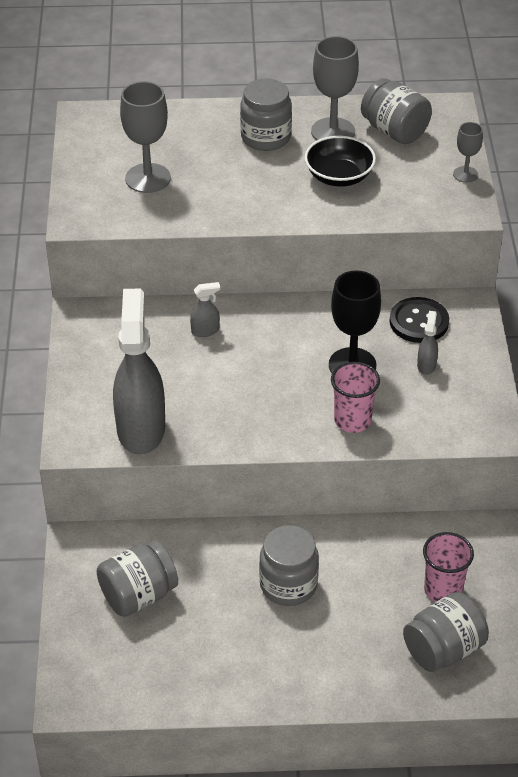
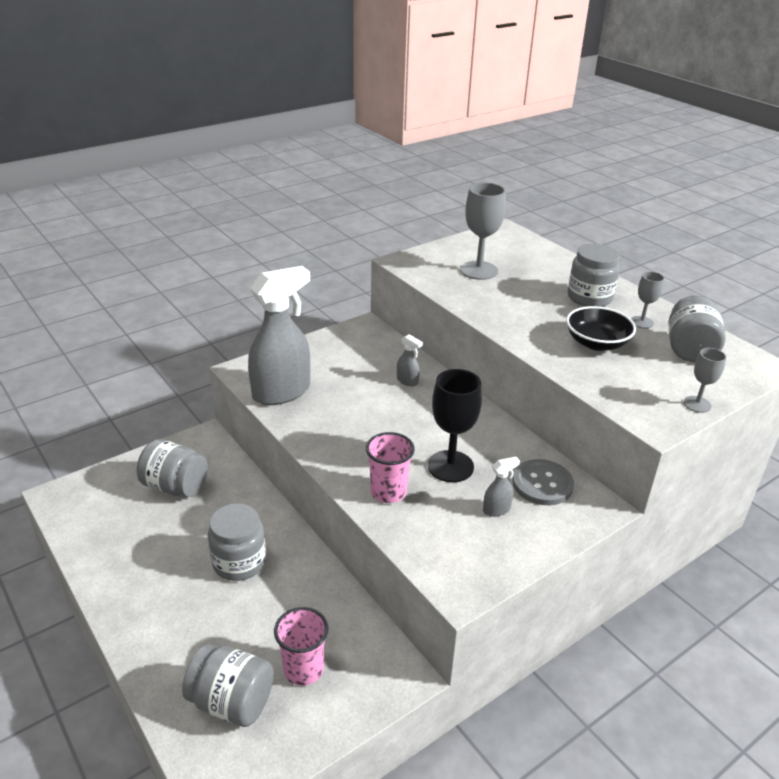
camera: 55 degrees right, 10 degrees down
grey goblet [311,36,359,140] -> grey goblet [631,272,664,329], size x0.55
black button [389,297,449,343] -> grey button [512,459,574,505]

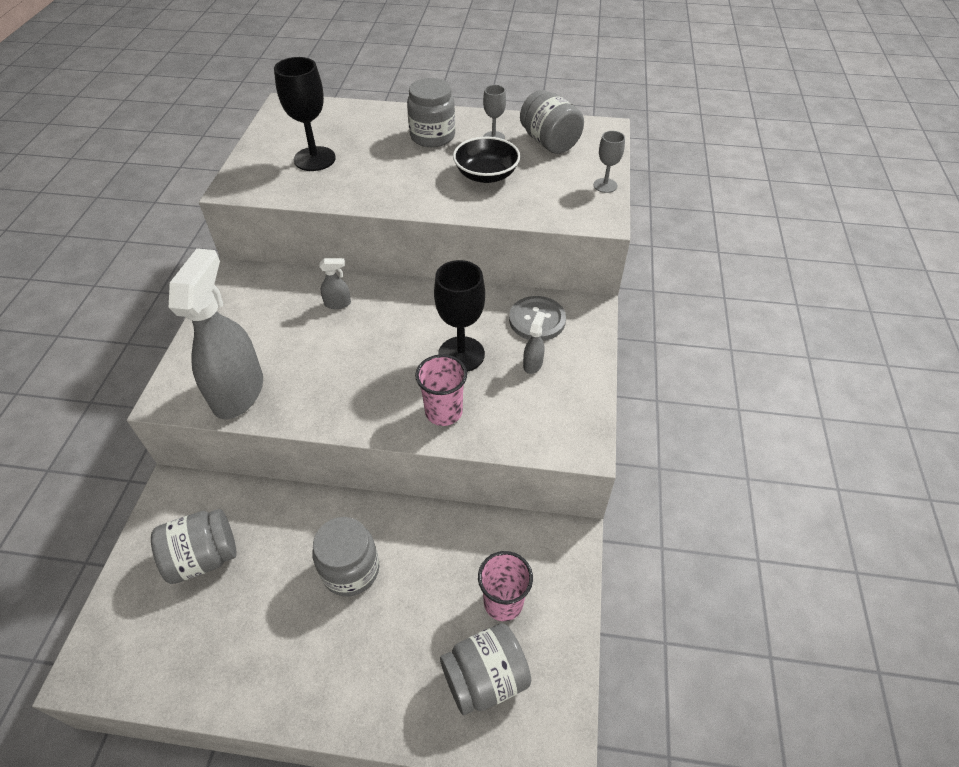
camera: 45 degrees left, 15 degrees up
grey goblet [460,182,506,280] -> black goblet [274,57,336,171]

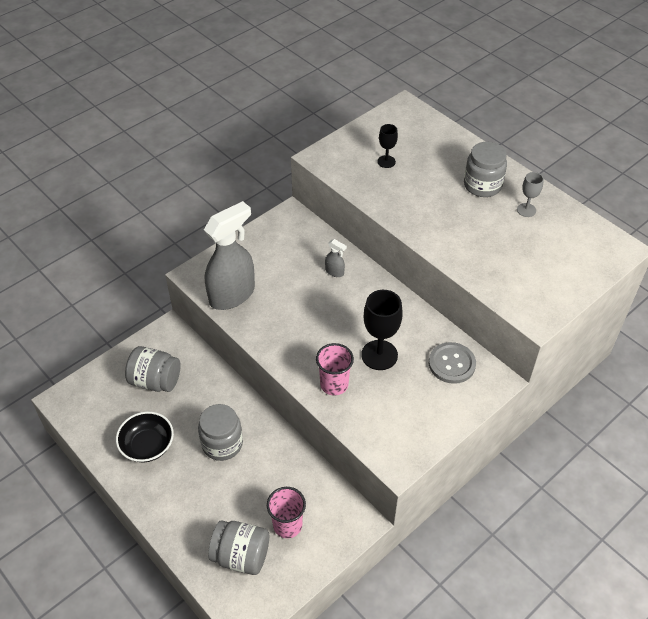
camera: 40 degrees right, 0 degrees up
black goblet [274,57,336,171] -> black goblet [377,124,398,168], size x0.55
black bowl [453,137,520,183] -> black bowl moved to [116,412,174,462]
grey jar [520,90,584,154] -> none
grey spray bottle [523,311,545,374] -> none
grey goblet [593,131,625,193] -> none

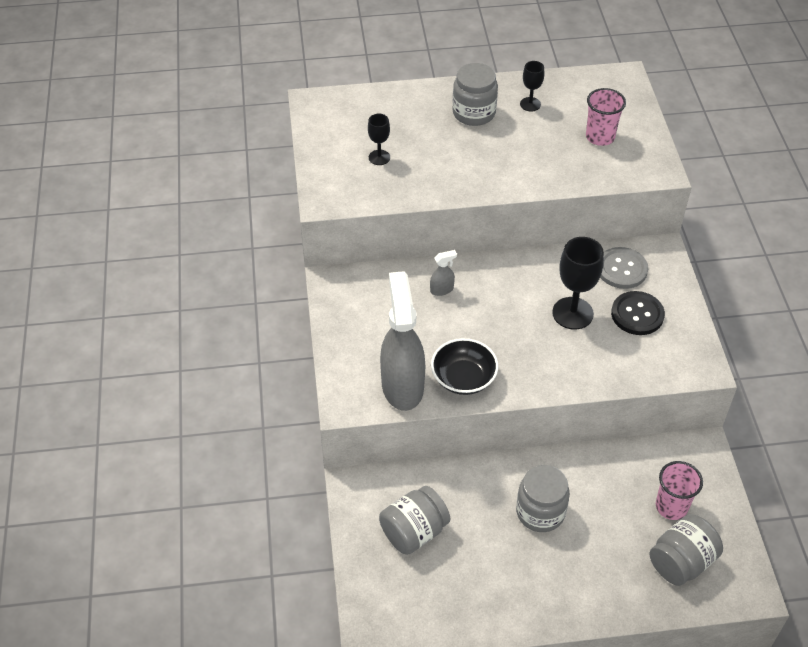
camera: 55 degrees left, 0 degrees up
black bowl [116,412,174,462] -> black bowl moved to [431,338,498,395]
pink cup [316,343,354,396] -> pink cup moved to [586,88,626,146]
grey goblet [517,172,544,217] -> black goblet [520,61,544,111]
none -> black button [611,291,665,335]

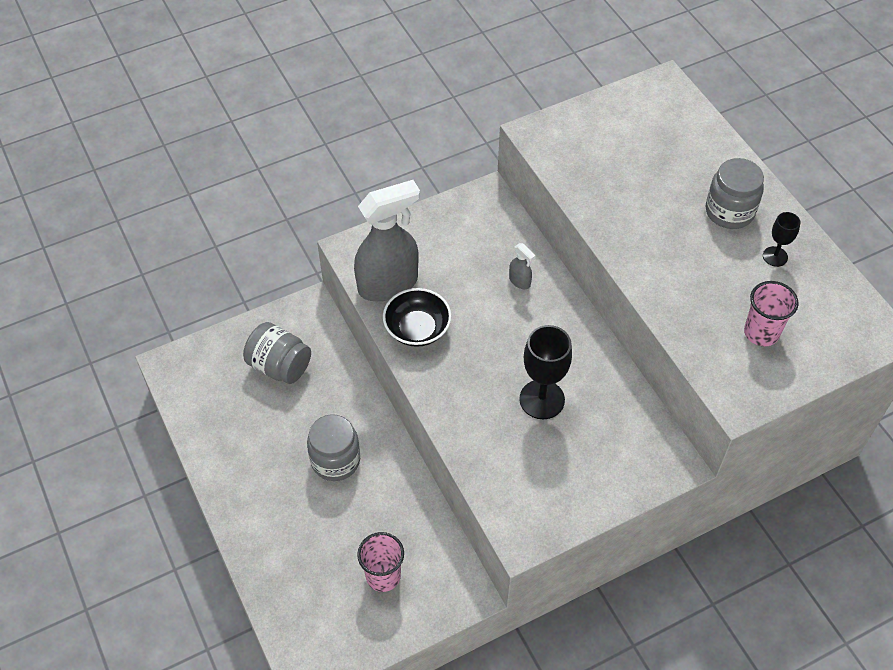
camera: 70 degrees right, 5 degrees up
black goblet [368,114,390,165] -> none
grey button [600,247,648,289] -> none
black button [611,291,665,335] -> none
grey jar [649,514,723,586] -> none

